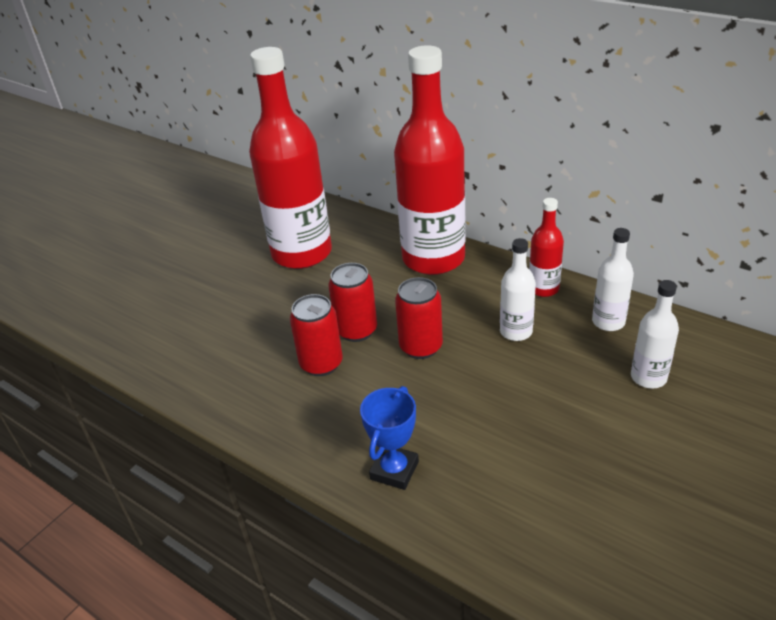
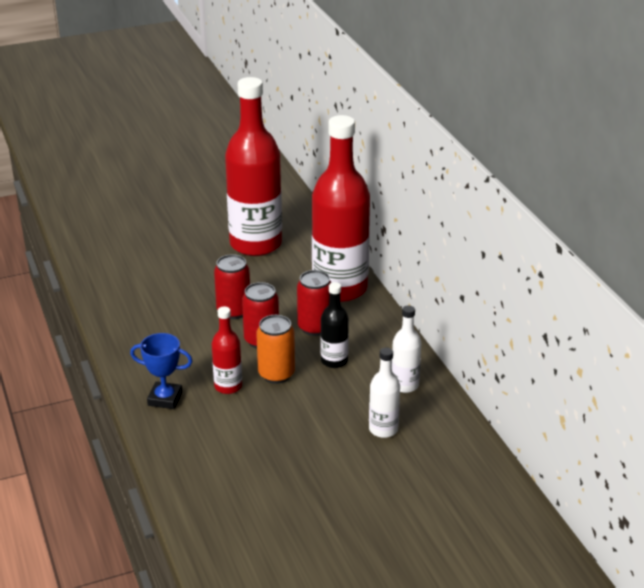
camera: 30 degrees right, 5 degrees down
red can [290,294,343,376] -> red can moved to [297,270,332,336]
blue trophy [360,386,419,490] -> blue trophy turned 45 degrees clockwise [130,333,192,409]
white bottle [500,238,536,341] -> black bottle [320,282,349,368]
red bottle [529,198,564,297] -> red bottle moved to [212,307,242,394]
none -> orange can [256,315,295,384]

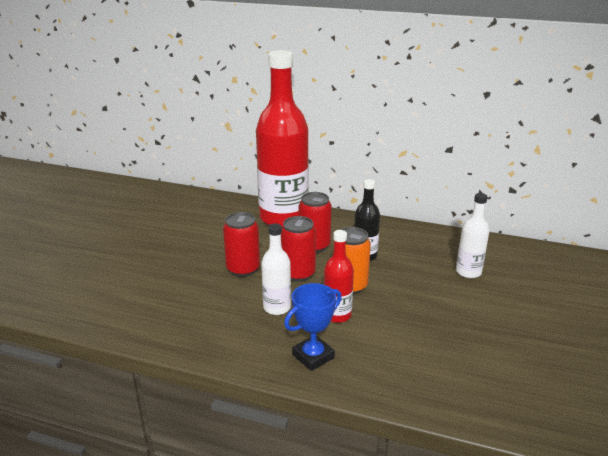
camera: 50 degrees left, 5 degrees down
red bottle [225,77,282,256] -> none
white bottle [392,305,421,393] -> white bottle moved to [261,223,291,315]

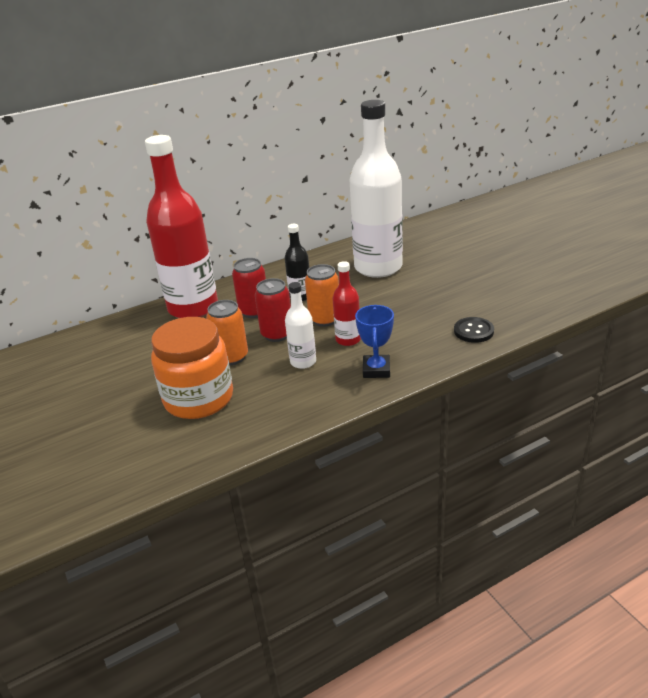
camera: 45 degrees left, 5 degrees up
red can [223,212,260,277] -> orange can [206,300,248,365]
white bottle [456,193,489,278] -> white bottle [350,100,403,278], size x2.20
none -> orange jar [151,317,233,419]
none -> black button [454,317,494,343]

